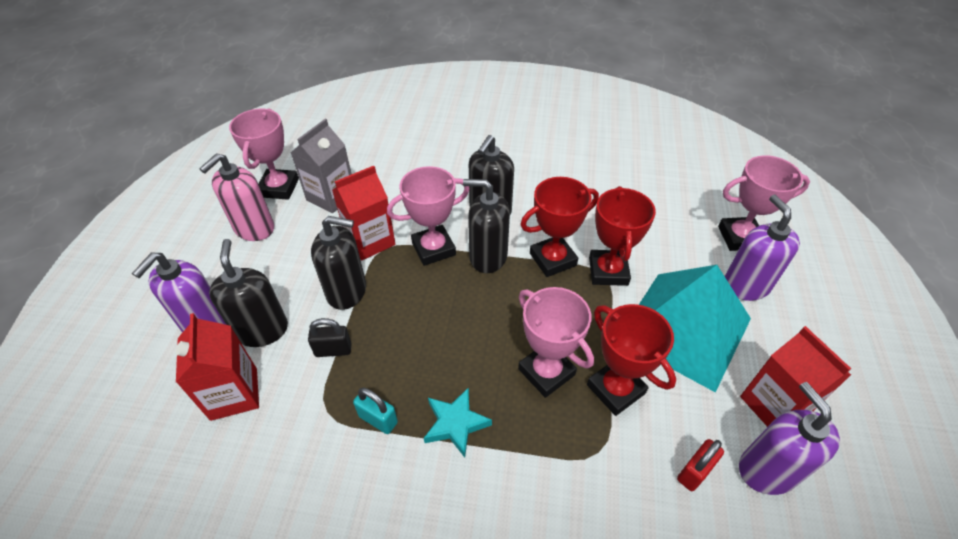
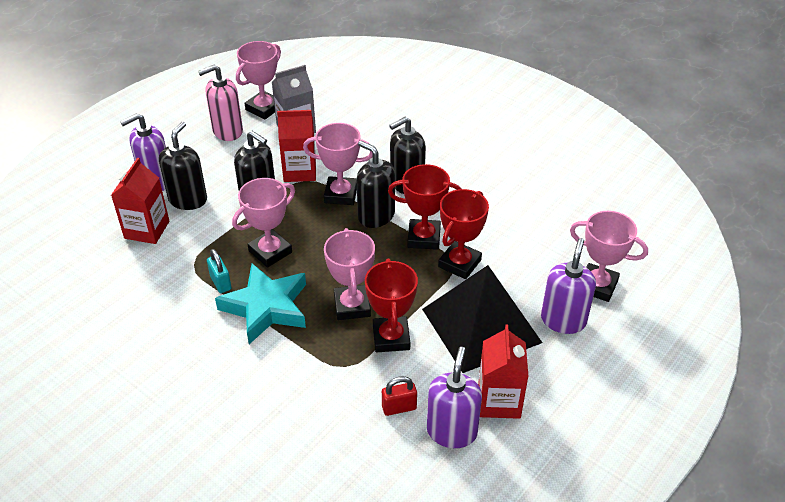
camera: 30 degrees right, 5 degrees down
black padlock [308,318,352,357] -> none
turquoise star [424,387,492,458] -> turquoise star [215,263,306,344], size x1.76
turquoise pyramid [639,265,751,392] -> black pyramid [422,265,542,373]
none -> pink trophy [232,178,295,268]

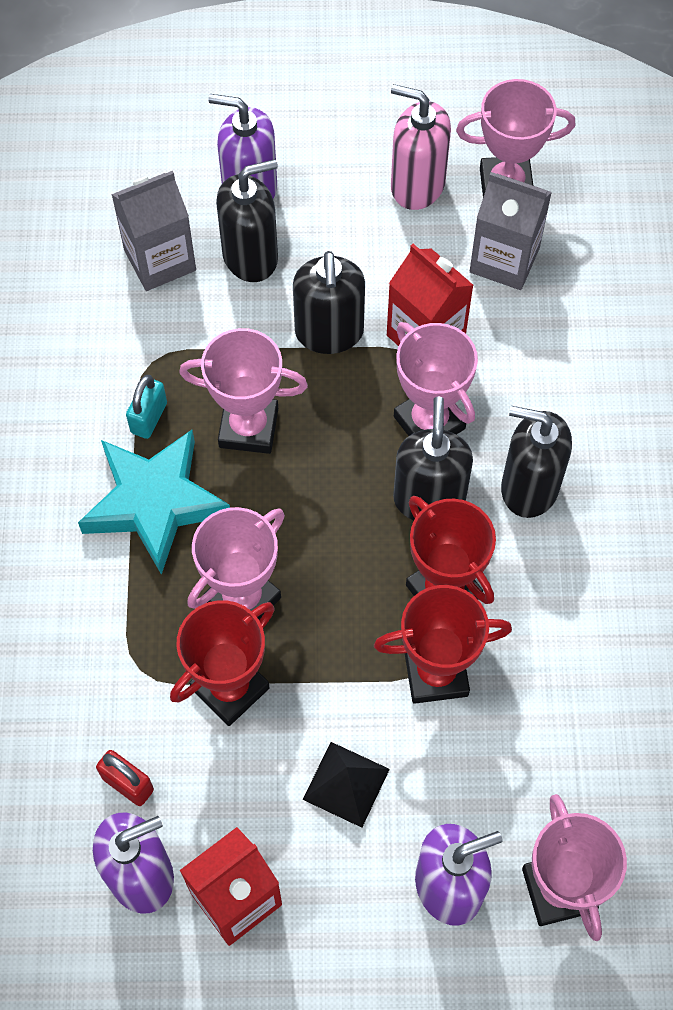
camera: 50 degrees right, 20 degrees up
red carton [111,158,169,244] -> grey carton [111,171,196,291]
black pyramid [422,265,542,373] -> black pyramid [303,742,390,828], size x0.43

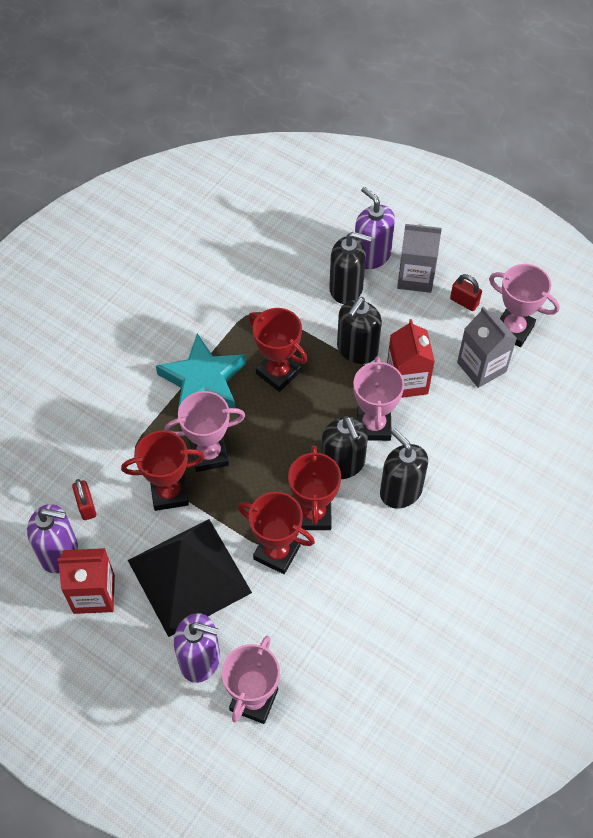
camera: 35 degrees right, 5 degrees down
grey carton [111,171,196,291] -> grey carton moved to [397,224,442,293]
turquoise padlock [126,375,167,439] -> none
pink trophy [179,328,308,454] -> red trophy [248,308,308,392]
black pyramid [303,742,390,828] -> black pyramid [128,519,252,637], size x2.30
pink soap dispenser [391,84,451,210] -> red padlock [450,274,482,311]
black soap dispenser [393,396,473,521] -> black soap dispenser turned 120 degrees clockwise [321,416,368,479]

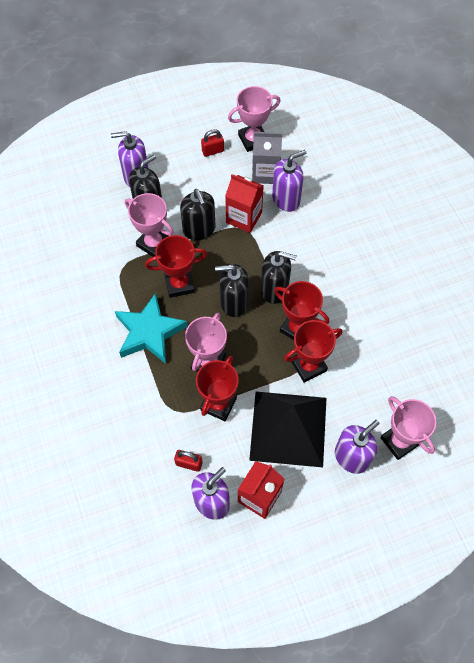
camera: 55 degrees left, 5 degrees up
pink trophy [353,357,404,441] -> pink trophy moved to [125,193,174,257]
black soap dispenser [380,429,428,509] -> black soap dispenser moved to [215,264,249,317]
grey carton [397,224,442,293] -> none
none -> purple soap dispenser [272,150,306,212]

